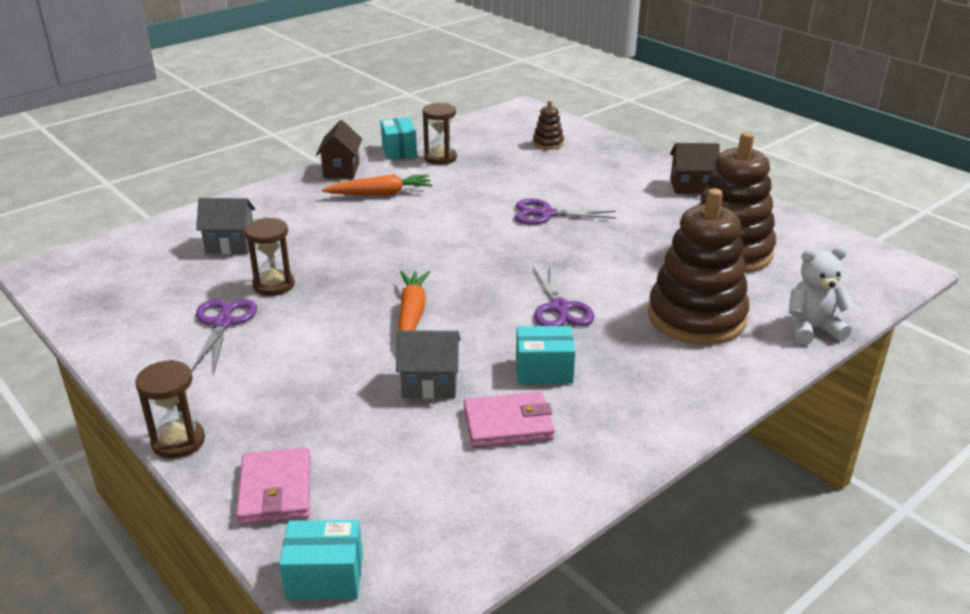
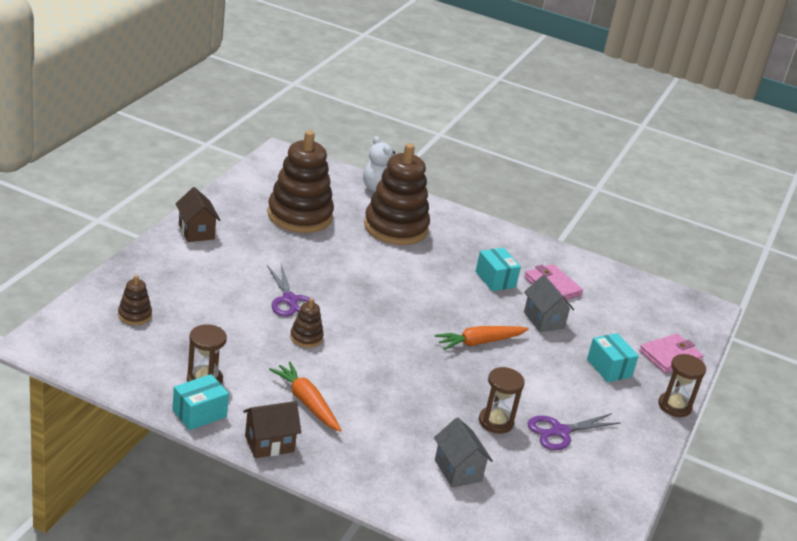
camera: 120 degrees left, 0 degrees up
turquoise box [279,520,363,600] -> turquoise box moved to [587,333,639,382]
purple scissors [533,264,594,326] -> none
none -> brown stacking toy [290,298,324,348]

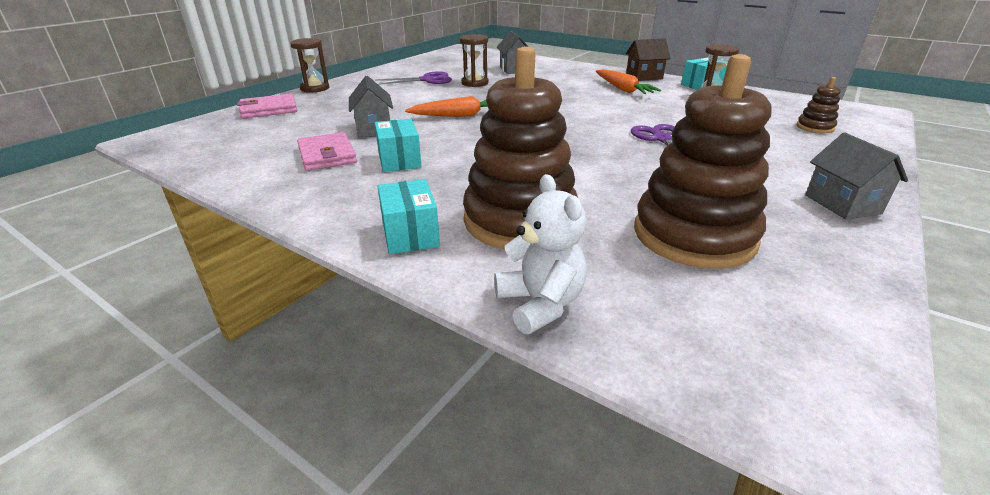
camera: 165 degrees left, 0 degrees up
brown house [176,187,220,242] -> grey house [805,133,908,220]
brown stacking toy [290,298,324,348] -> none
turquoise box [587,333,639,382] -> turquoise box moved to [378,179,440,254]

